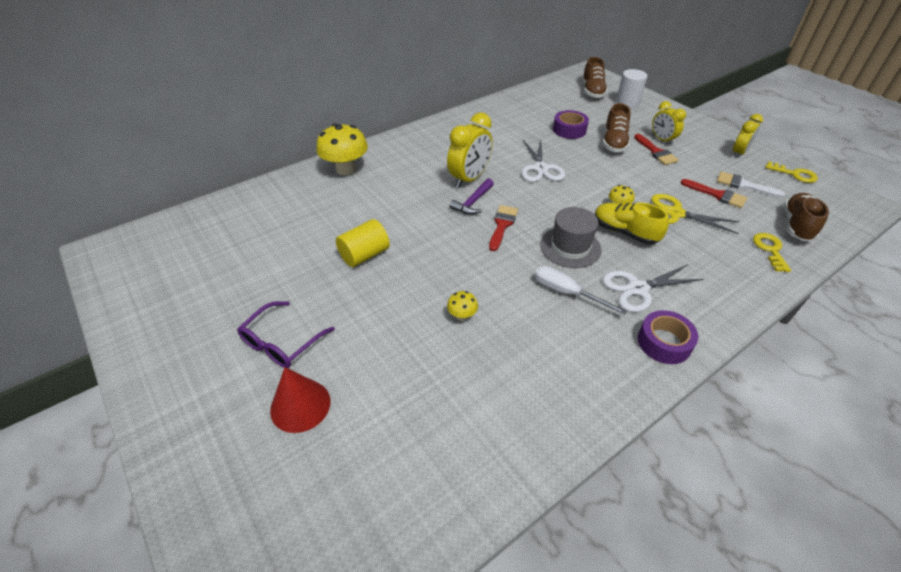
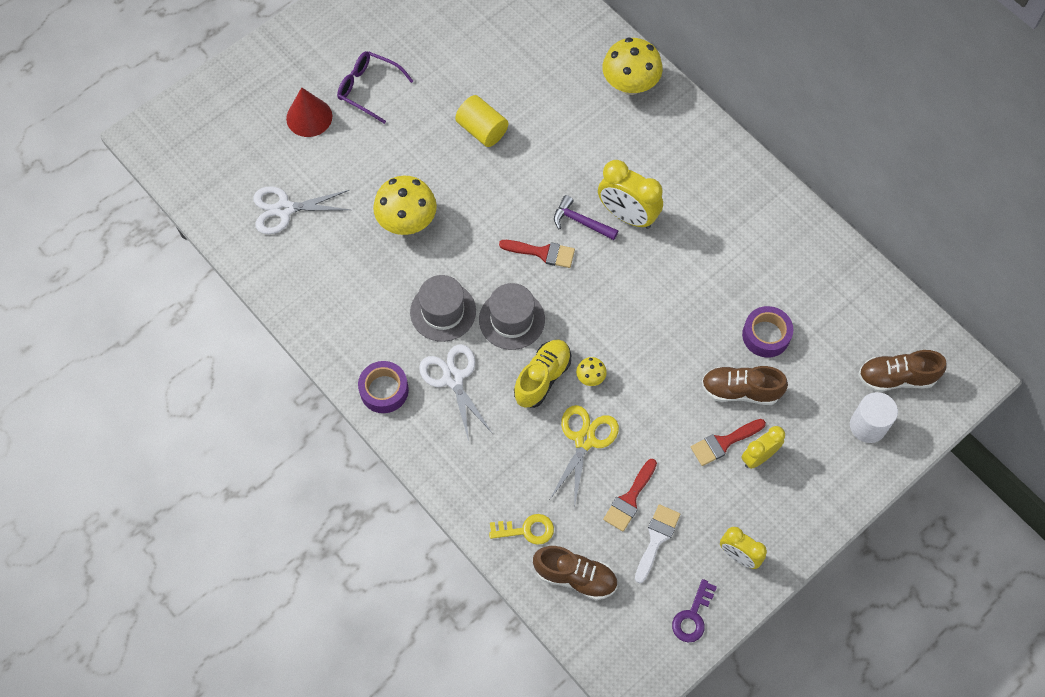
camera: 85 degrees right, 20 degrees up
yellow mushroom [447,291,478,321] -> yellow mushroom [373,176,437,235], size x2.17
white scissors [521,140,565,182] -> white scissors moved to [253,186,350,234]
white screwdriver [534,266,627,315] -> grey hat [410,275,476,342]
yellow key [765,161,818,183] -> purple key [672,579,717,643]

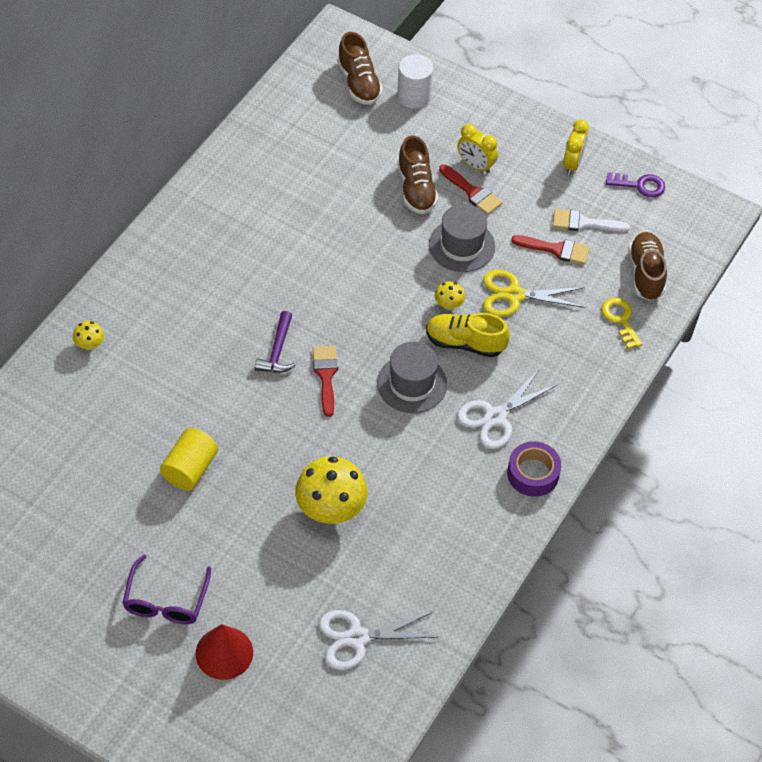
camera: 110 degrees left, 10 degrees down
white scissors [253,186,350,234] -> white scissors turned 105 degrees clockwise [319,610,438,670]
grey hat [410,275,476,342] -> grey hat moved to [429,204,495,272]
yellow clock [598,160,663,229] -> none
yellow mushroom [602,38,663,95] -> yellow mushroom [73,321,104,350], size x0.46
purple tape [742,306,793,358] -> none

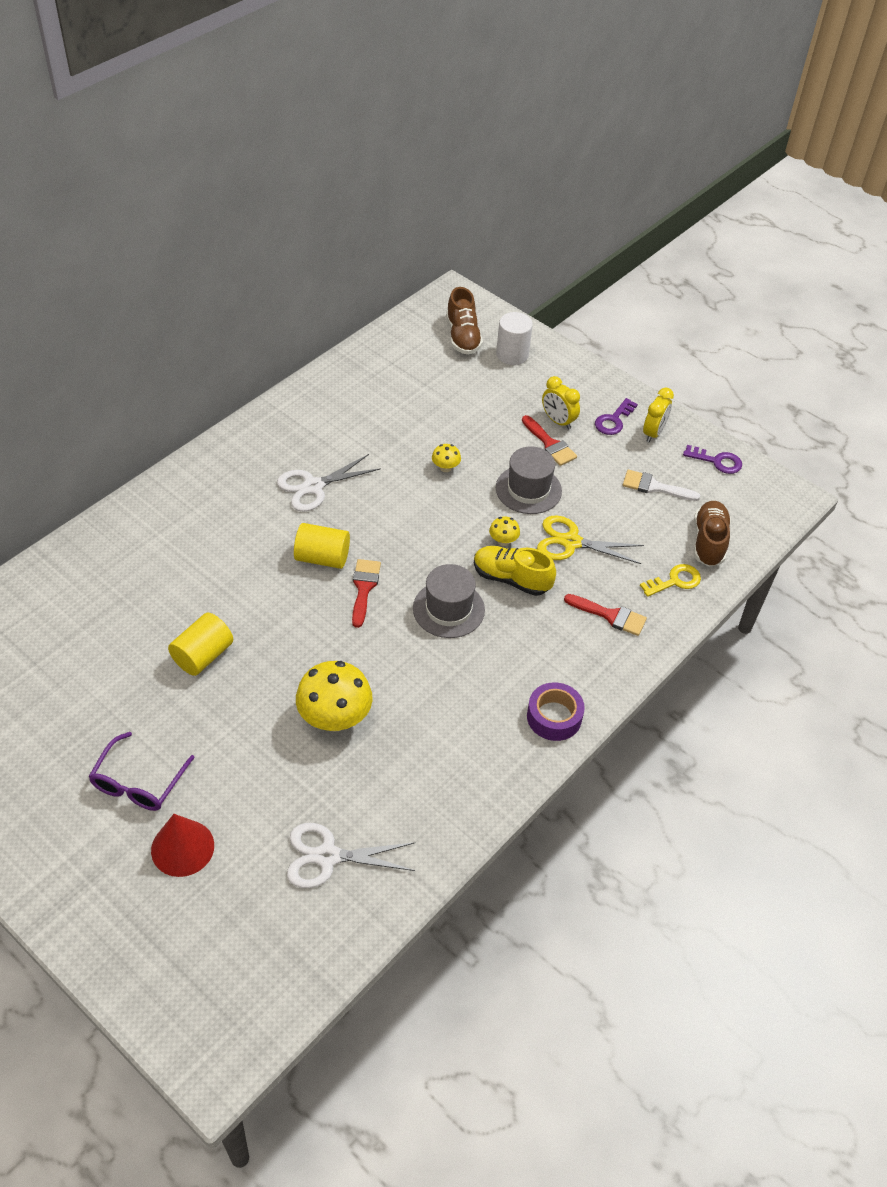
camera: 10 degrees right, 5 degrees down
yellow mushroom [73,321,104,350] -> yellow mushroom moved to [432,444,461,472]
purple hammer [255,311,296,373] -> yellow cylinder [294,523,350,569]
brown shoe [397,135,438,214] -> none
white scissors [457,369,558,449] -> white scissors moved to [277,454,381,512]
red brush [511,235,590,265] -> red brush moved to [564,594,647,636]
yellow key [601,298,642,349] -> yellow key turned 75 degrees clockwise [640,564,701,597]
none -> purple key [595,398,638,435]

